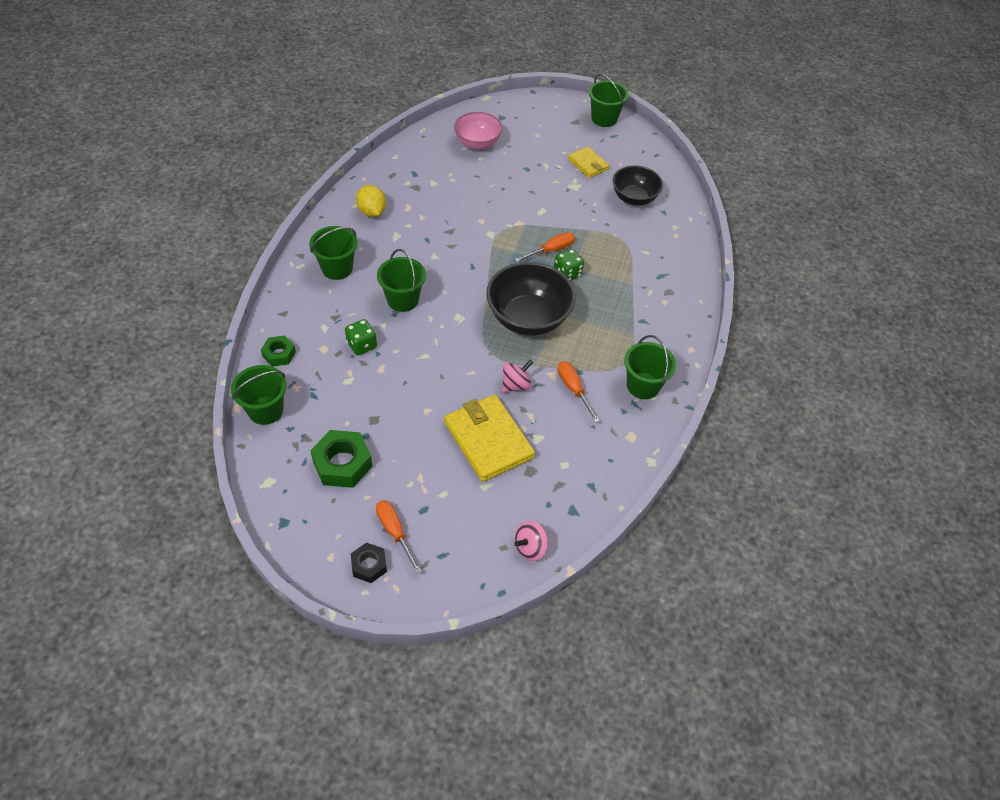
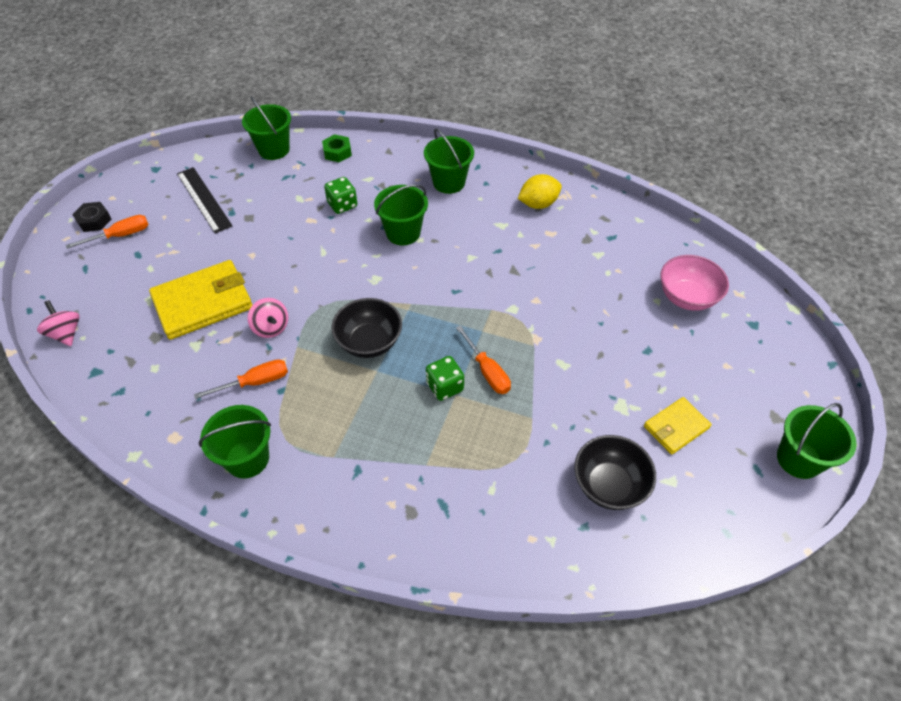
camera: 95 degrees right, 0 degrees up
green nut [310,430,373,488] -> black ruler [177,167,232,234]
black bowl [486,262,576,336] -> black bowl [332,298,402,358], size x0.65

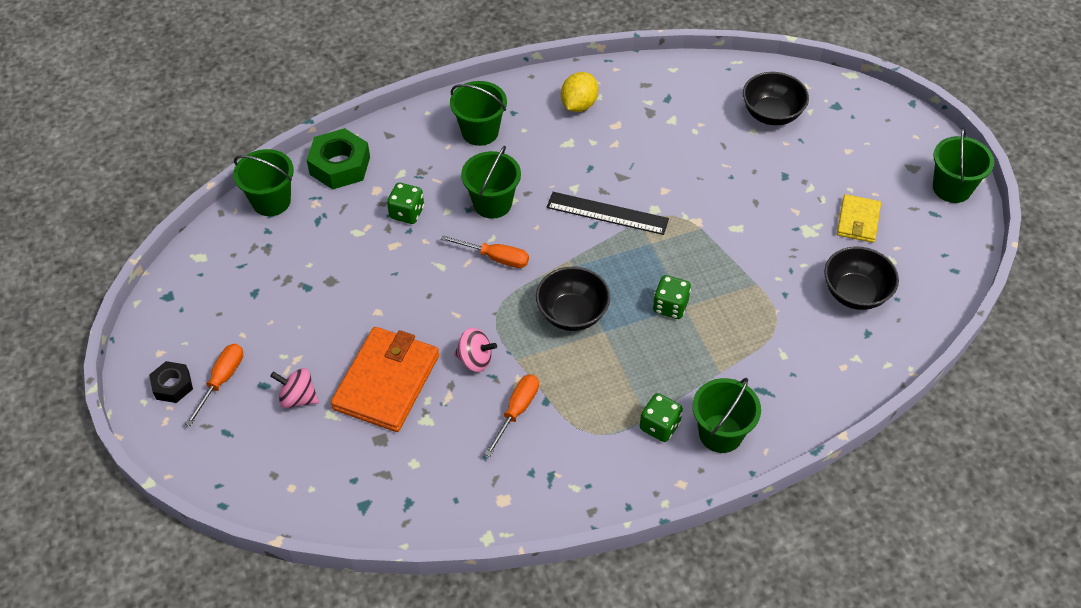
camera: 40 degrees left, 0 degrees up
pink spinning top [37,300,80,346] -> pink spinning top moved to [270,368,319,408]
yellow wallet [149,260,252,340] -> orange wallet [331,327,439,432]
black ruler [177,167,232,234] -> black ruler moved to [547,192,669,235]
green bucket [199,405,271,479] -> green bucket moved to [692,378,761,453]
green nut [322,134,352,162] -> green nut [307,128,370,189], size x1.68
orange screwdriver [456,325,511,394] -> orange screwdriver moved to [441,235,529,268]
pink bowl [660,255,729,311] -> black bowl [743,72,809,125]
none -> green dice [640,393,683,442]

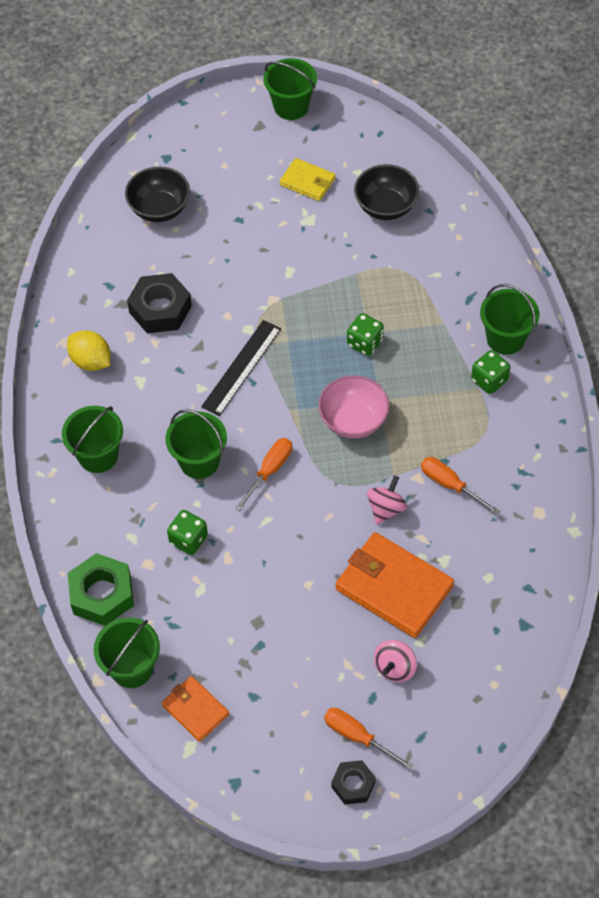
camera: 75 degrees left, 5 degrees up
black bowl [536,266,610,331] -> pink bowl [318,375,389,438]
none -> black nut [127,273,192,333]
none -> orange wallet [162,676,229,742]

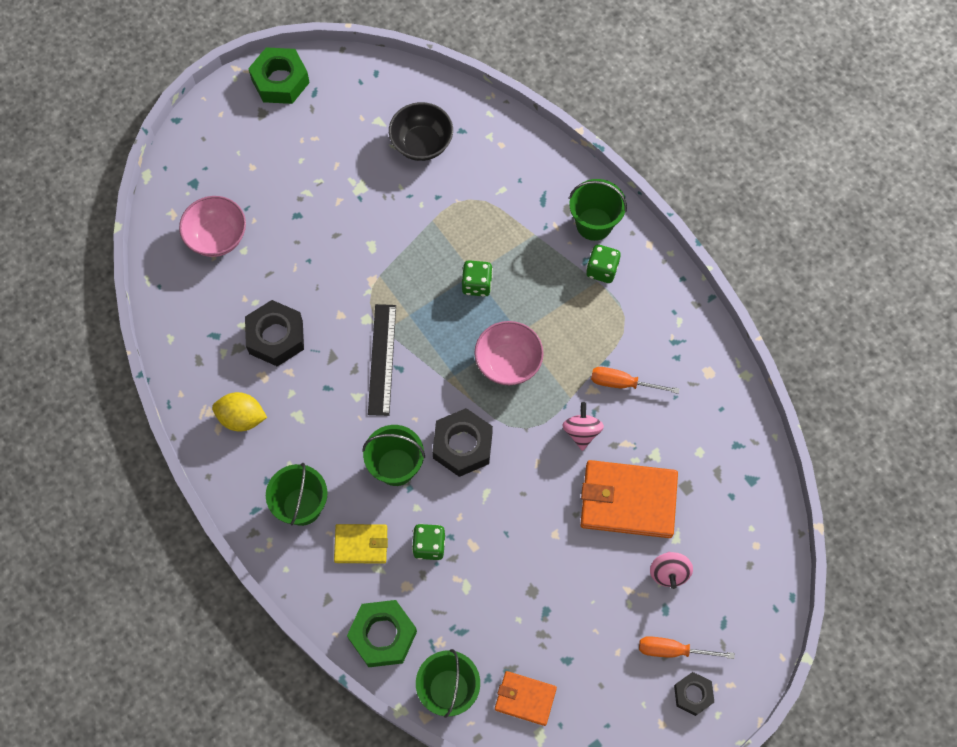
camera: 30 degrees left, 10 degrees up
black bowl [125,166,190,222] -> pink bowl [179,196,246,257]
orange screwdriver [235,438,292,511] -> black nut [432,408,493,477]
green bucket [264,58,317,120] -> green nut [248,47,310,104]
yellow wallet [279,158,336,201] -> yellow wallet moved to [334,524,388,564]

